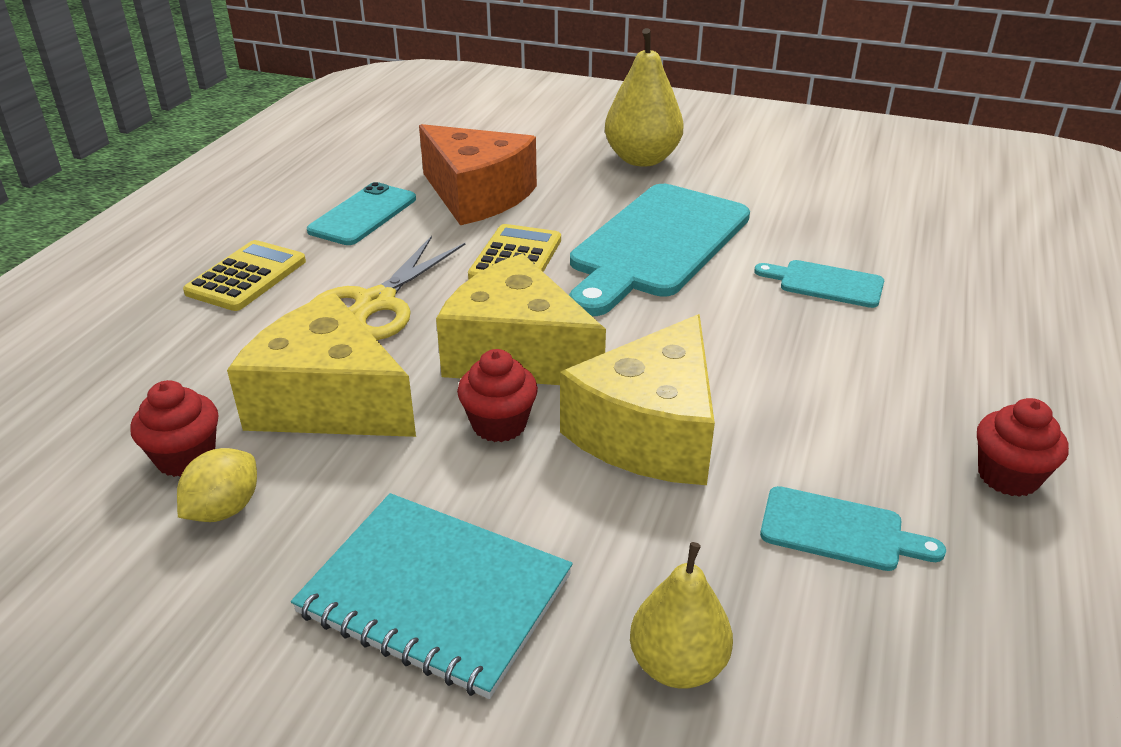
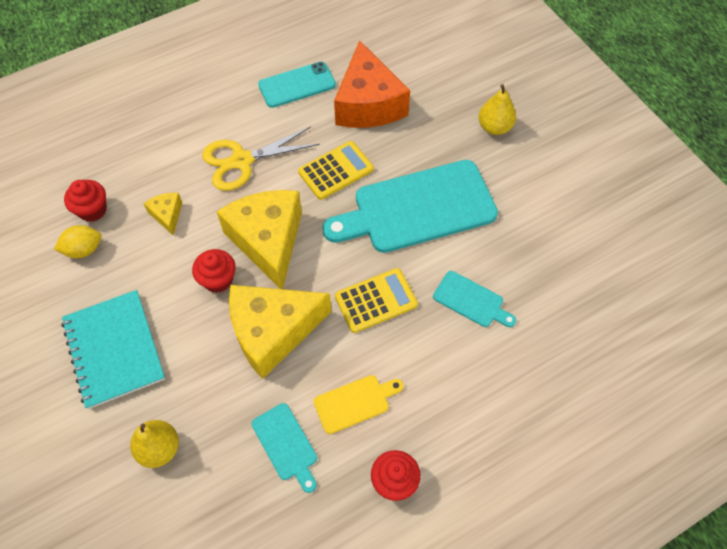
camera: 40 degrees right, 25 degrees up
yellow calculator [183,240,306,311] -> yellow calculator moved to [335,268,418,333]
yellow cheese [227,293,416,437] -> yellow cheese [143,193,183,235], size x0.44
yellow pear [605,28,683,166] -> yellow pear [478,84,516,135], size x0.65
turquoise cutting board [754,260,884,308] -> turquoise cutting board turned 150 degrees clockwise [433,271,516,327]
none -> yellow cutting board [314,375,403,434]

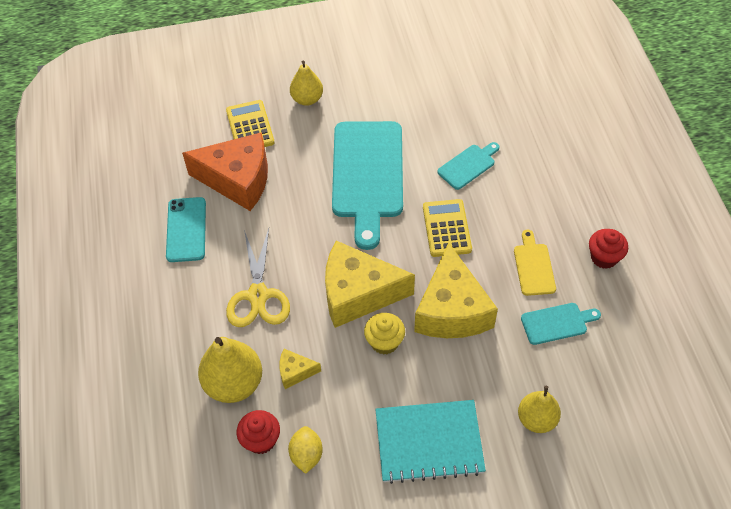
camera: 70 degrees left, 5 degrees down
red cupcake [192,249,236,293] -> yellow cupcake [364,313,405,355]
yellow calculator [298,141,374,200] -> yellow calculator moved to [226,100,275,147]
none -> yellow pear [198,337,262,403]

